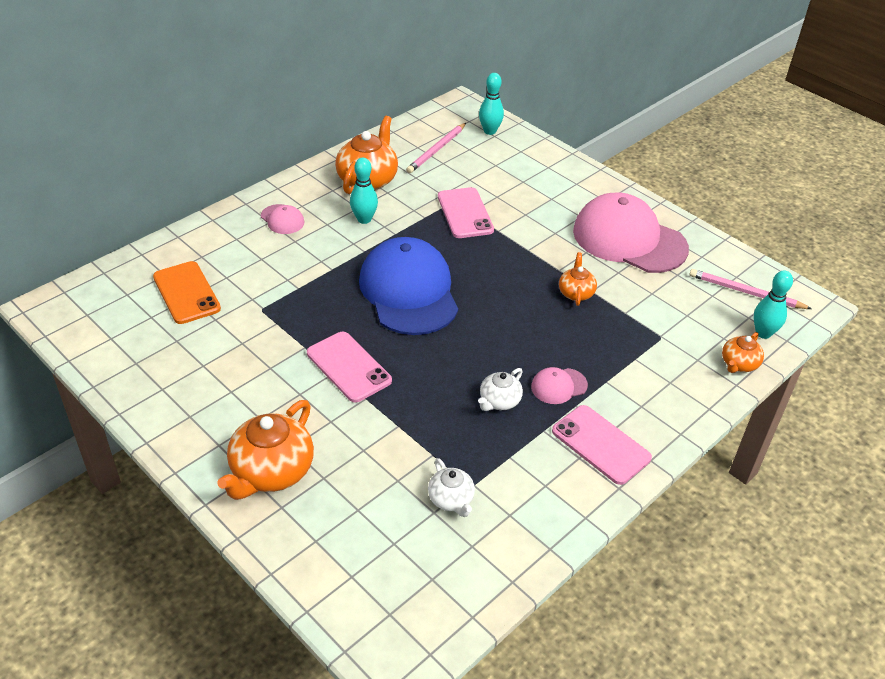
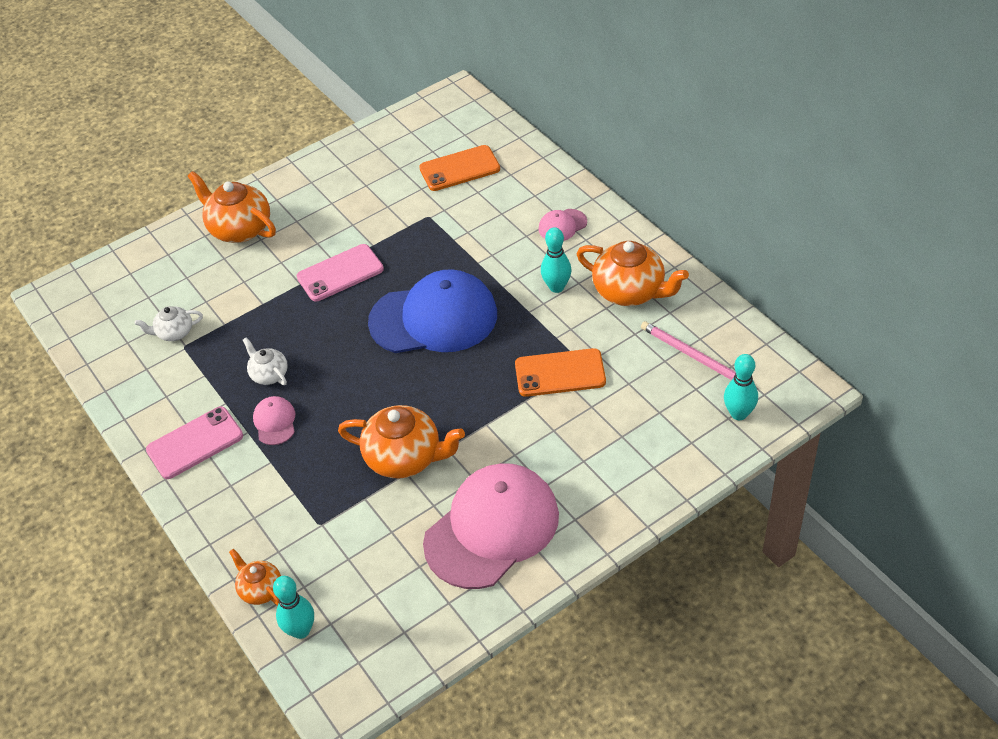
camera: 105 degrees right, 5 degrees up
pink phone [438,187,494,238] -> orange phone [515,348,606,397]
orange teapot [559,252,597,306] -> orange teapot [338,405,465,479], size x1.84
pink pencil [689,269,812,309] -> none

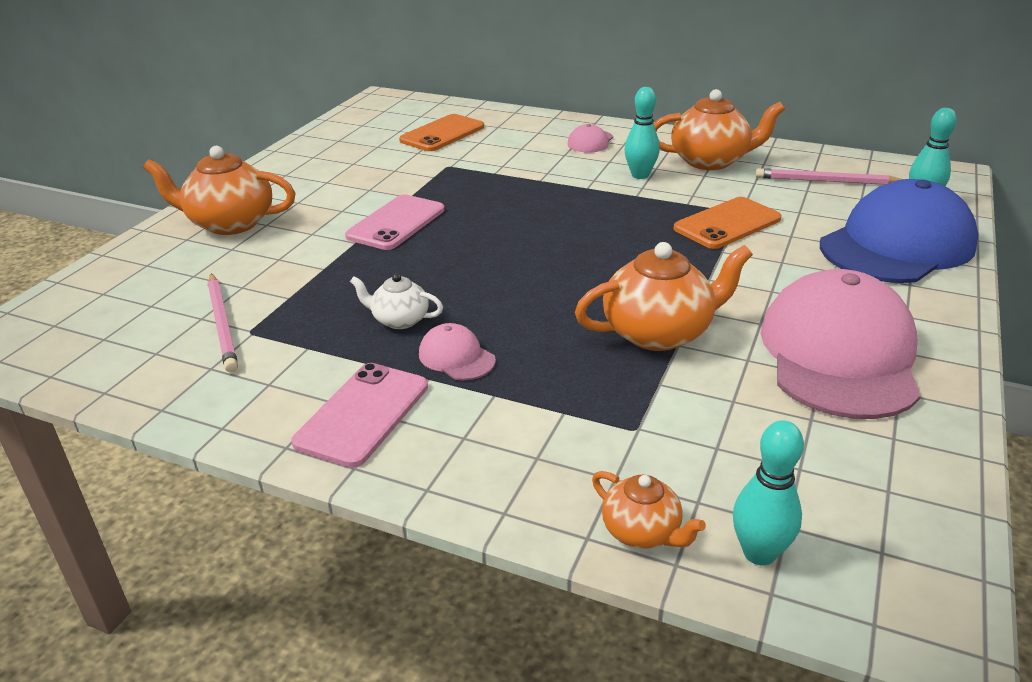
camera: 35 degrees left, 15 degrees down
white teapot [135,306,203,341] -> pink pencil [207,273,238,372]
orange teapot [229,549,281,605] -> orange teapot turned 150 degrees counterclockwise [592,471,706,549]
blue cap [368,269,497,353] -> blue cap moved to [820,179,978,283]

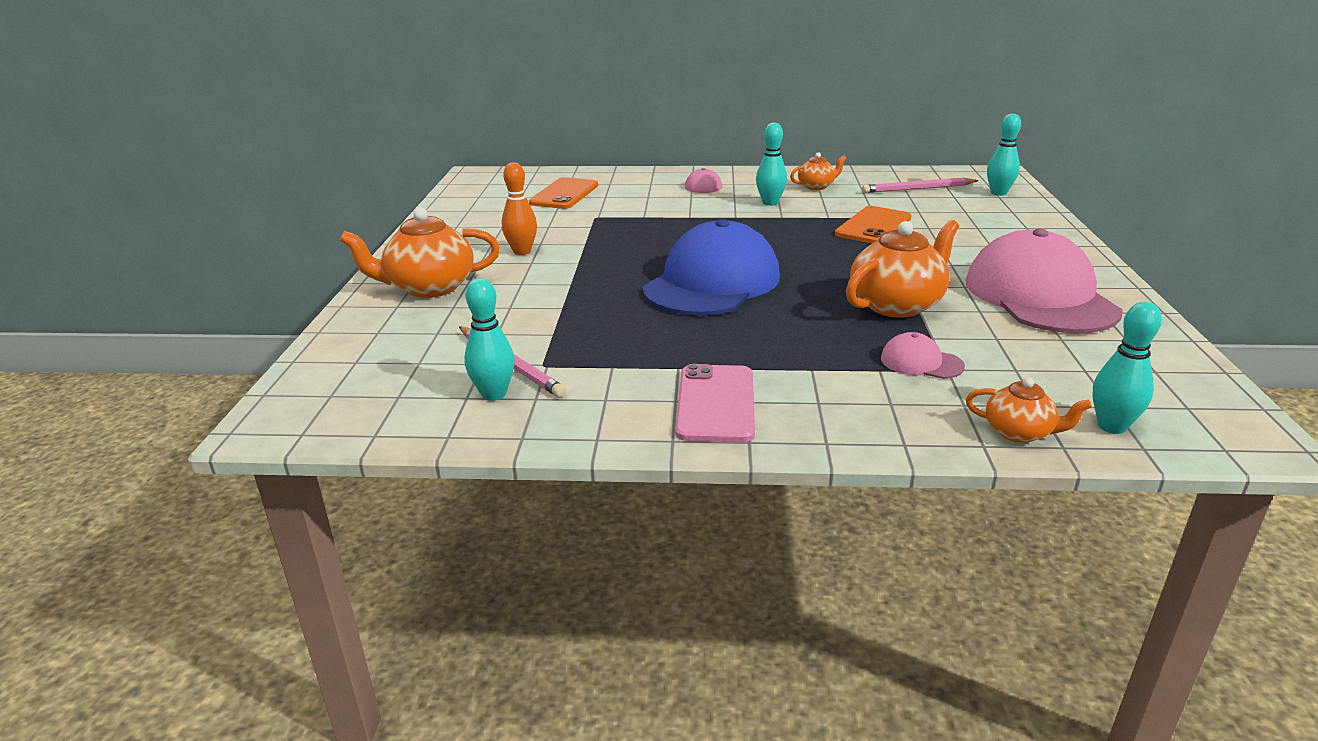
camera: 20 degrees left, 5 degrees down
pink phone [345,194,444,250] -> none
white teapot [350,273,443,329] -> none
pink cap [419,323,496,381] -> pink cap moved to [881,332,965,379]
orange teapot [654,89,785,170] -> orange teapot [790,152,847,190], size x0.54
blue cap [820,179,978,283] -> blue cap moved to [643,219,780,316]
none -> turquoise bowling pin [464,278,514,401]
none -> orange bowling pin [502,162,537,255]

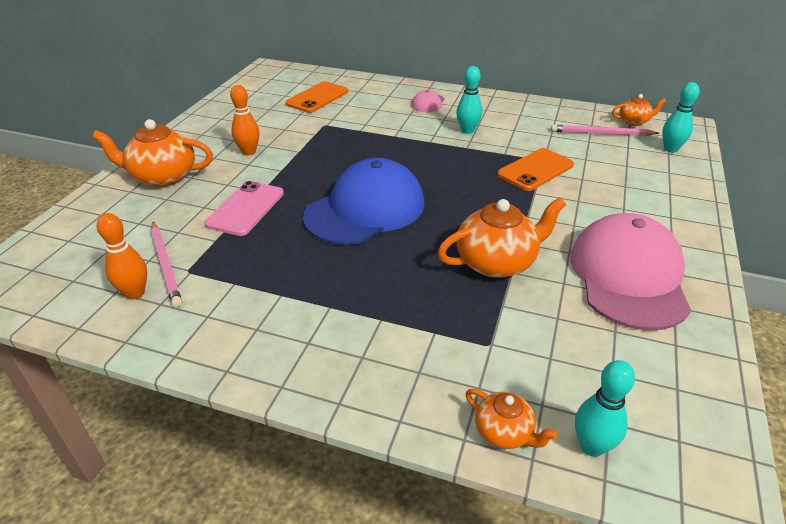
camera: 15 degrees right, 10 degrees up
turquoise bowling pin [464,278,514,401] -> orange bowling pin [97,213,147,300]
pink phone [675,364,755,442] -> pink phone moved to [204,181,284,236]
orange teapot [790,152,847,190] -> orange teapot moved to [612,94,666,126]
pink cap [881,332,965,379] -> none

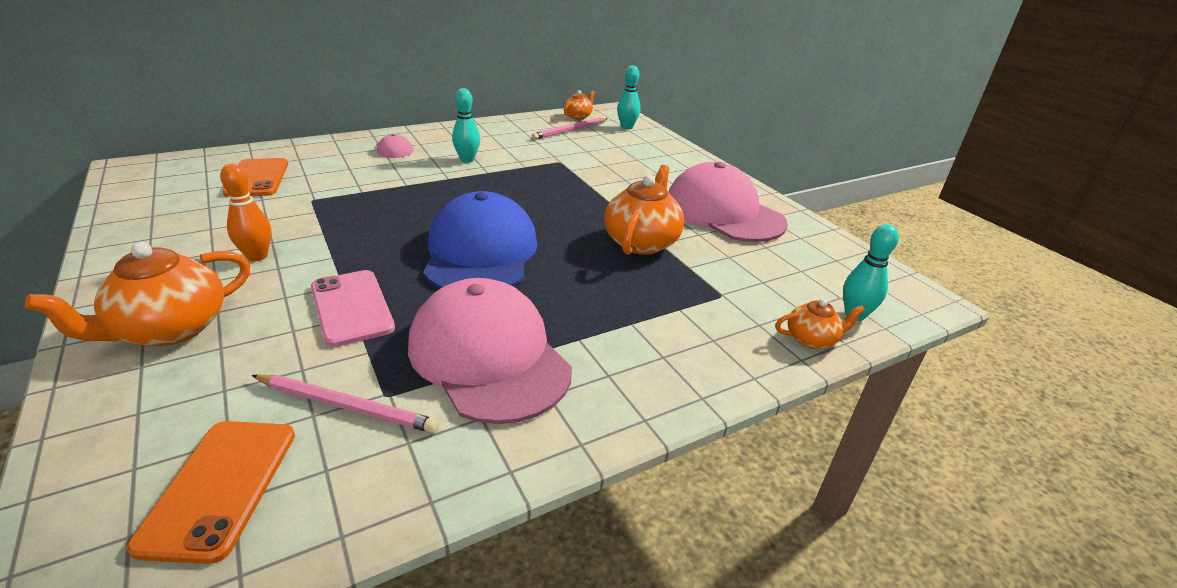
camera: 50 degrees left, 5 degrees down
orange bowling pin [97,213,147,300] -> none
orange phone [497,148,574,191] -> orange phone moved to [127,421,295,564]
none -> pink cap [408,278,572,424]

